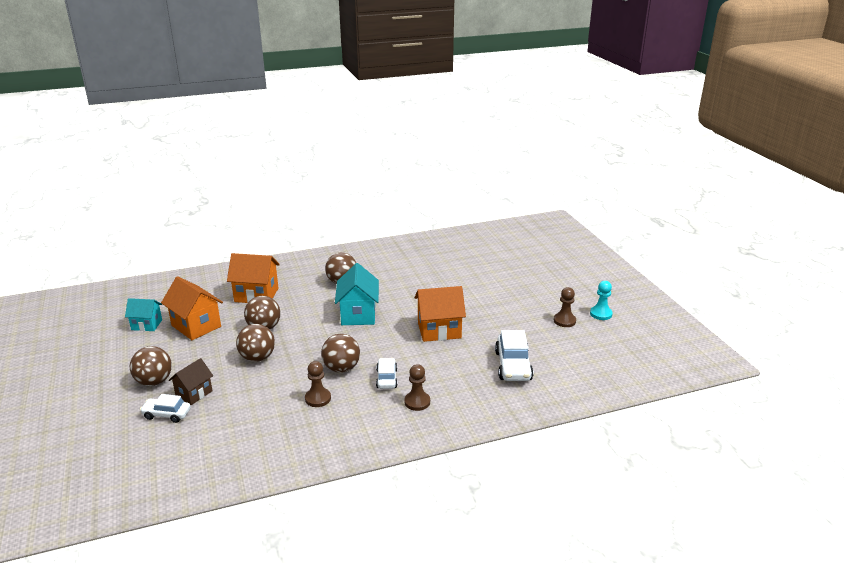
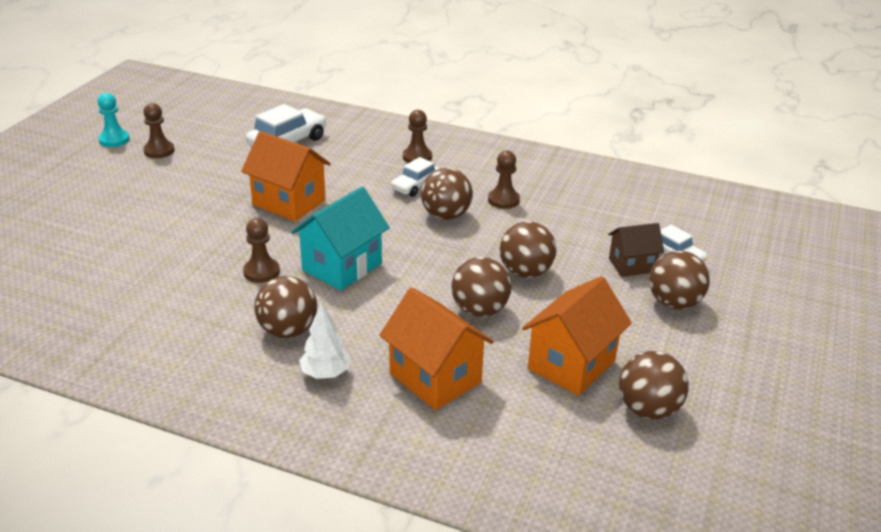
camera: 140 degrees left, 5 degrees up
turquoise house [125,298,162,331] -> brown ball [619,351,689,419]
orange house [161,276,223,340] -> orange house turned 45 degrees clockwise [522,276,632,396]
none -> brown pawn [243,218,280,283]
none -> white tree [299,302,351,379]

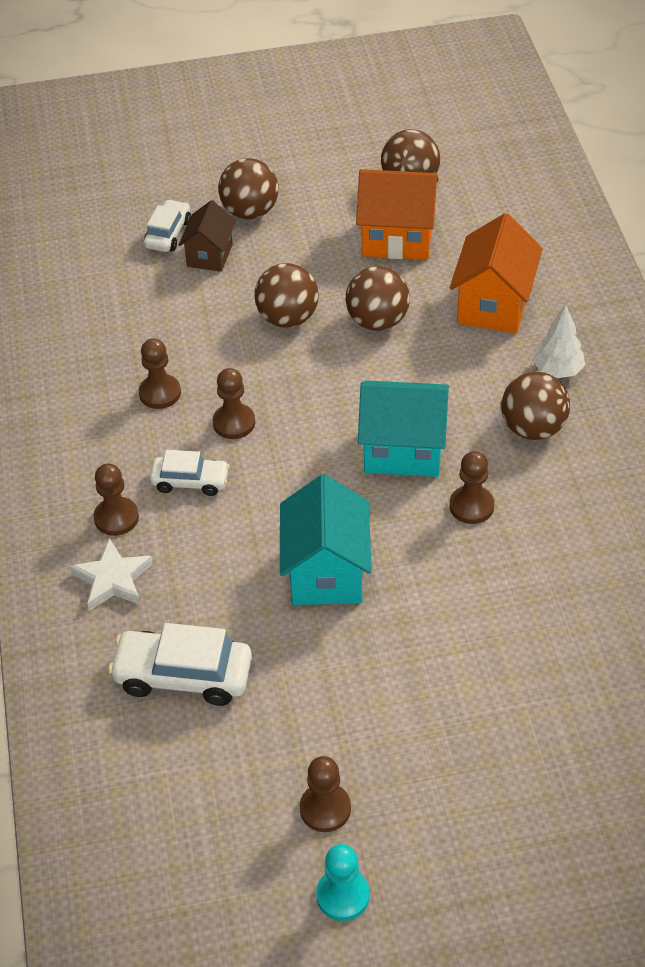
camera: 120 degrees left, 15 degrees up
orange house [241,131,331,221] -> turquoise house [280,474,372,605]
brown ball [421,168,473,220] -> brown pawn [213,368,255,439]
brown house [608,223,664,277] -> brown house turned 60 degrees clockwise [179,200,236,272]
none -> white star [70,538,153,611]

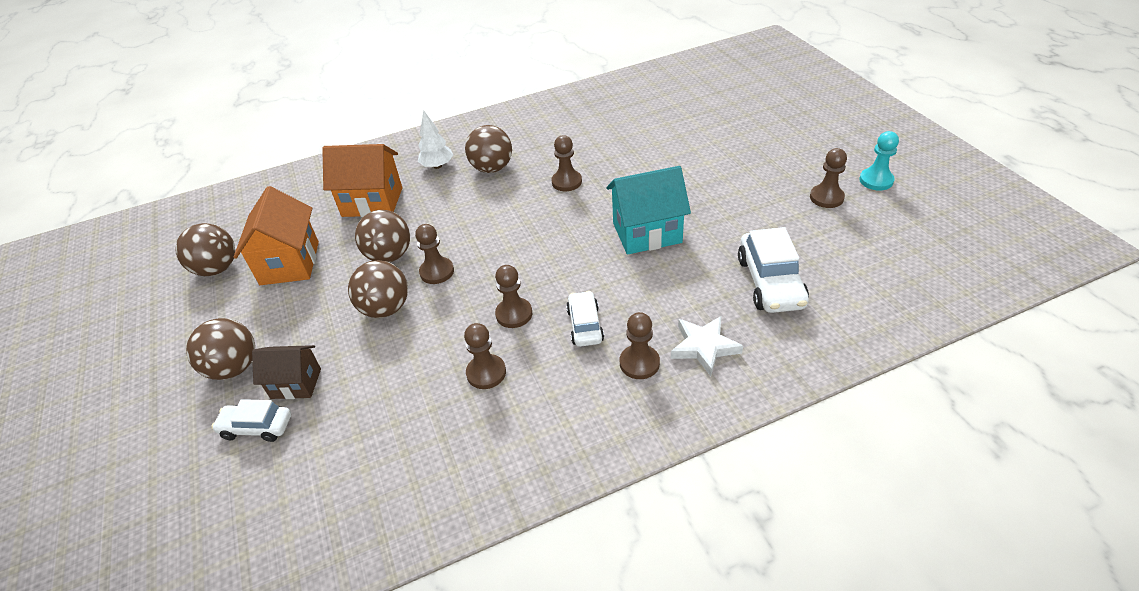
camera: 100 degrees left, 5 degrees down
turquoise house [358,381,449,477] -> none
none -> brown pawn [415,224,454,284]

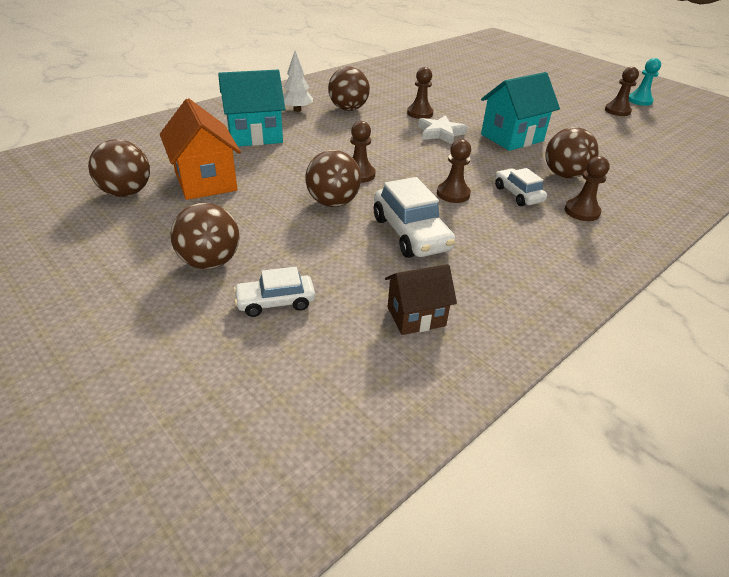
camera: 25 degrees left, 5 degrees down
brown house [252,345,321,399] -> brown house moved to [385,264,457,335]
orange house [322,144,402,217] -> turquoise house [218,70,285,147]
brown ball [355,210,410,262] -> brown ball moved to [545,127,599,178]
brown pawn [464,323,506,389] -> none
white star [671,316,743,376] -> white star moved to [418,115,468,144]
white car [738,227,809,313] -> white car moved to [374,177,456,258]

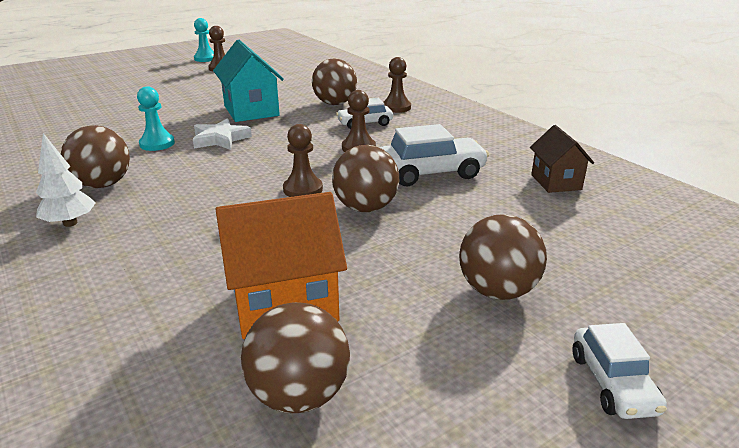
camera: 80 degrees left, 10 degrees down
turquoise house [218,70,285,147] -> none
white car [233,267,315,317] -> white car moved to [572,323,667,419]
brown pawn [407,67,433,119] -> turquoise pawn [137,86,175,151]

